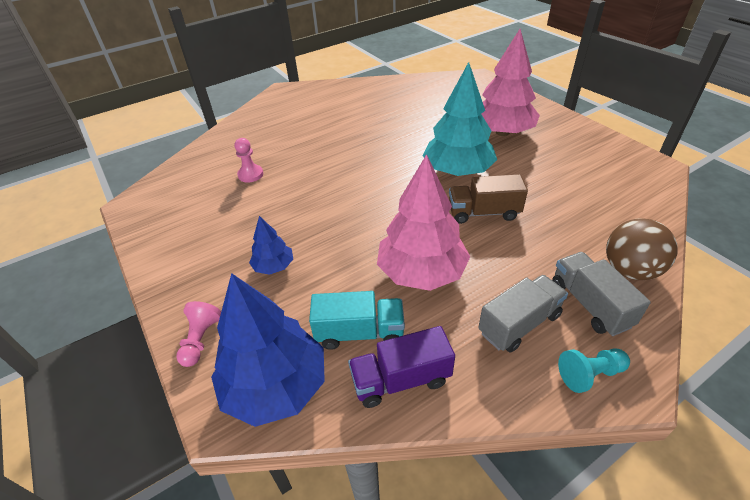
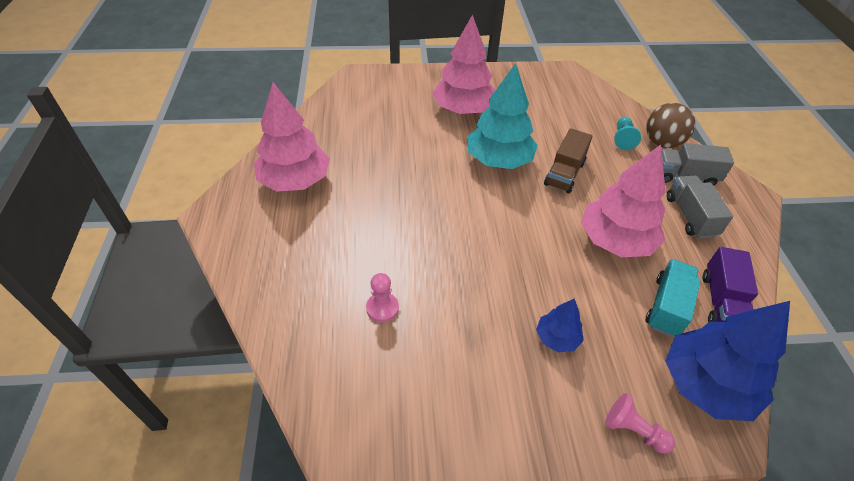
camera: 65 degrees left, 5 degrees up
turquoise pawn [558,348,630,393] -> turquoise pawn moved to [614,117,641,150]
none -> pink tree [254,82,330,192]

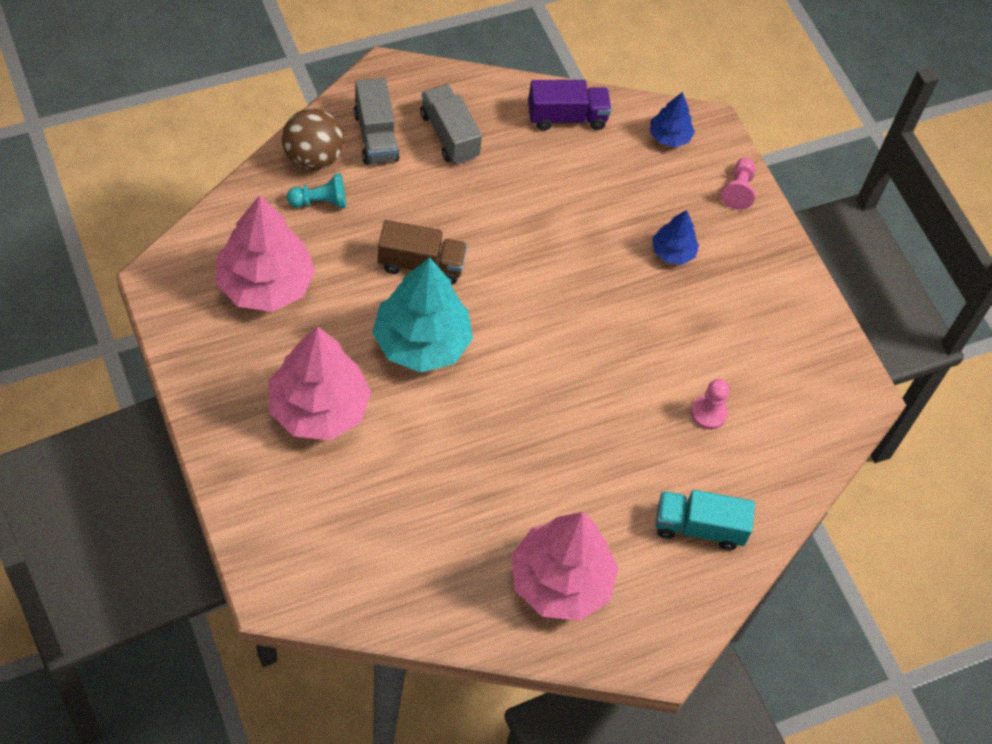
camera: 115 degrees left, 10 degrees up
pink tree [581,145,666,257] -> pink tree moved to [216,195,315,312]
turquoise truck [646,259,701,337] -> turquoise truck moved to [656,490,755,550]
blue tree [665,301,790,421] -> blue tree [650,92,695,147], size x0.50
grey truck [667,176,733,239] -> grey truck turned 90 degrees clockwise [420,84,482,165]

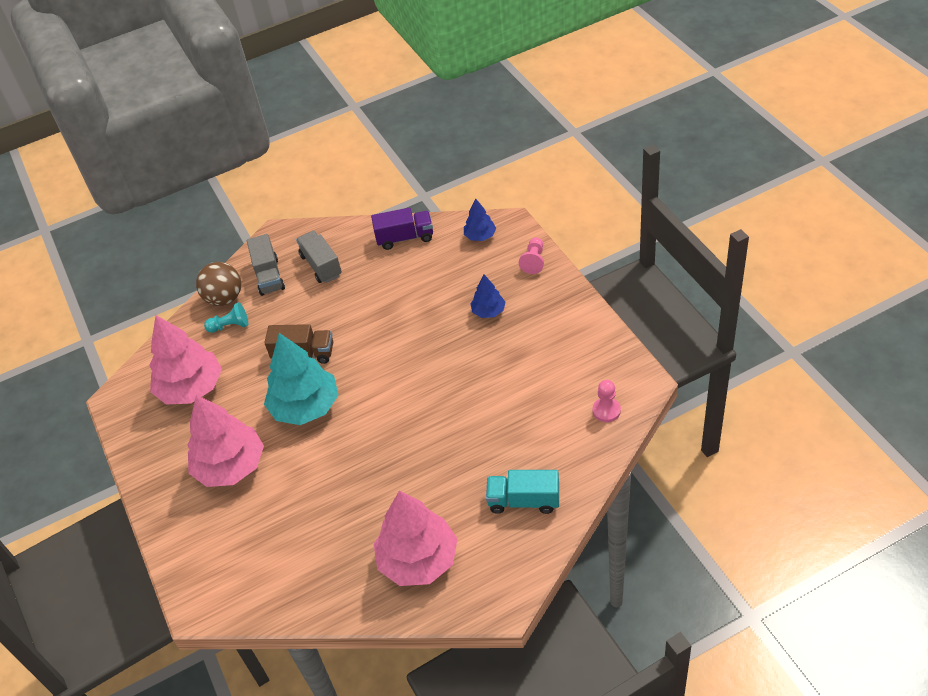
camera: 10 degrees right, 10 degrees down
pink pawn [691,379,730,430] -> pink pawn moved to [593,380,621,422]

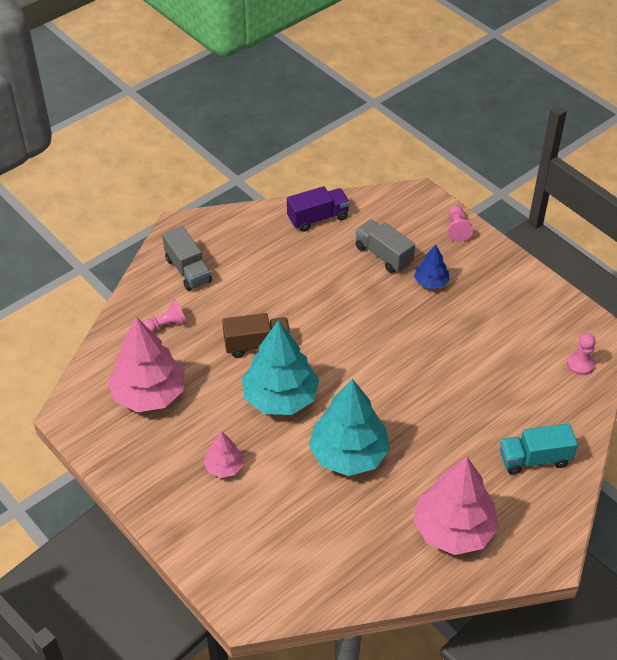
camera: 20 degrees left, 0 degrees up
pink tree [187,395,264,487] -> pink tree [203,431,244,478], size x0.50
brown ball [196,262,241,306] -> none
turquoise pawn [204,302,248,333] -> pink pawn [143,299,187,333]
grey truck [296,231,342,283] -> grey truck moved to [355,220,415,273]
blue tree [464,198,496,241] -> none
none -> turquoise tree [309,379,390,476]

